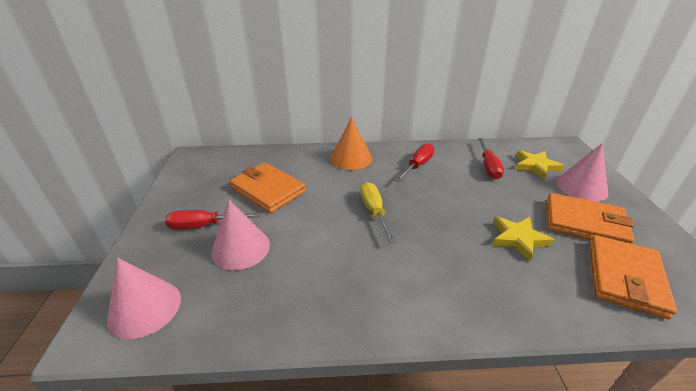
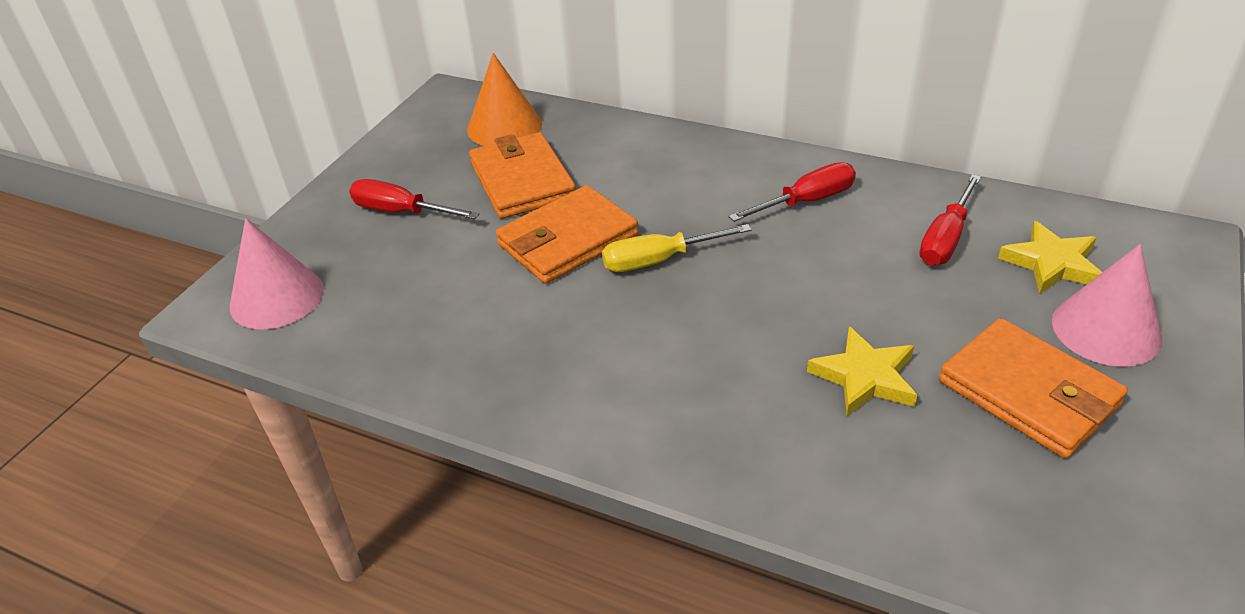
camera: 30 degrees right, 5 degrees up
pink cone [211,200,270,270] -> none
orange cone [330,117,372,170] -> orange cone moved to [467,53,542,146]
yellow screwdriver [360,182,396,243] -> yellow screwdriver turned 120 degrees counterclockwise [602,224,752,272]
orange wallet [589,235,677,319] -> orange wallet moved to [496,185,638,284]

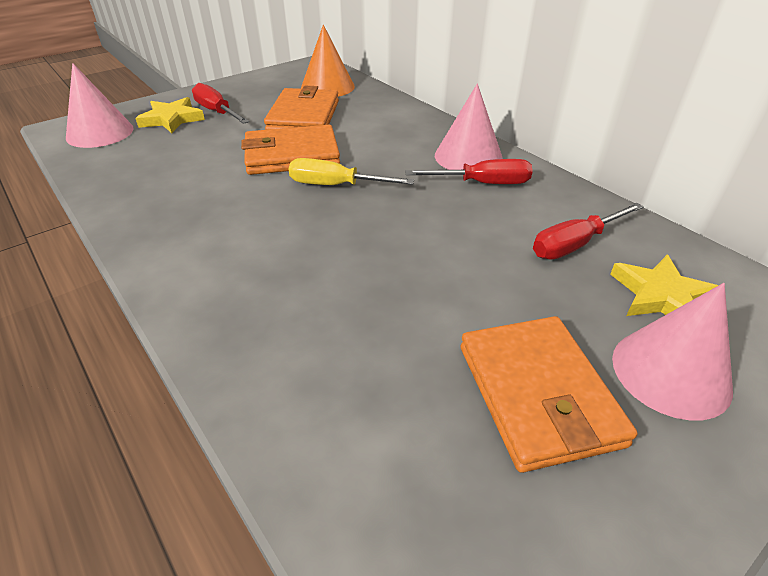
camera: 25 degrees right, 0 degrees up
yellow star [807,326,917,416] -> yellow star moved to [135,97,205,133]
none -> pink cone [435,83,503,170]

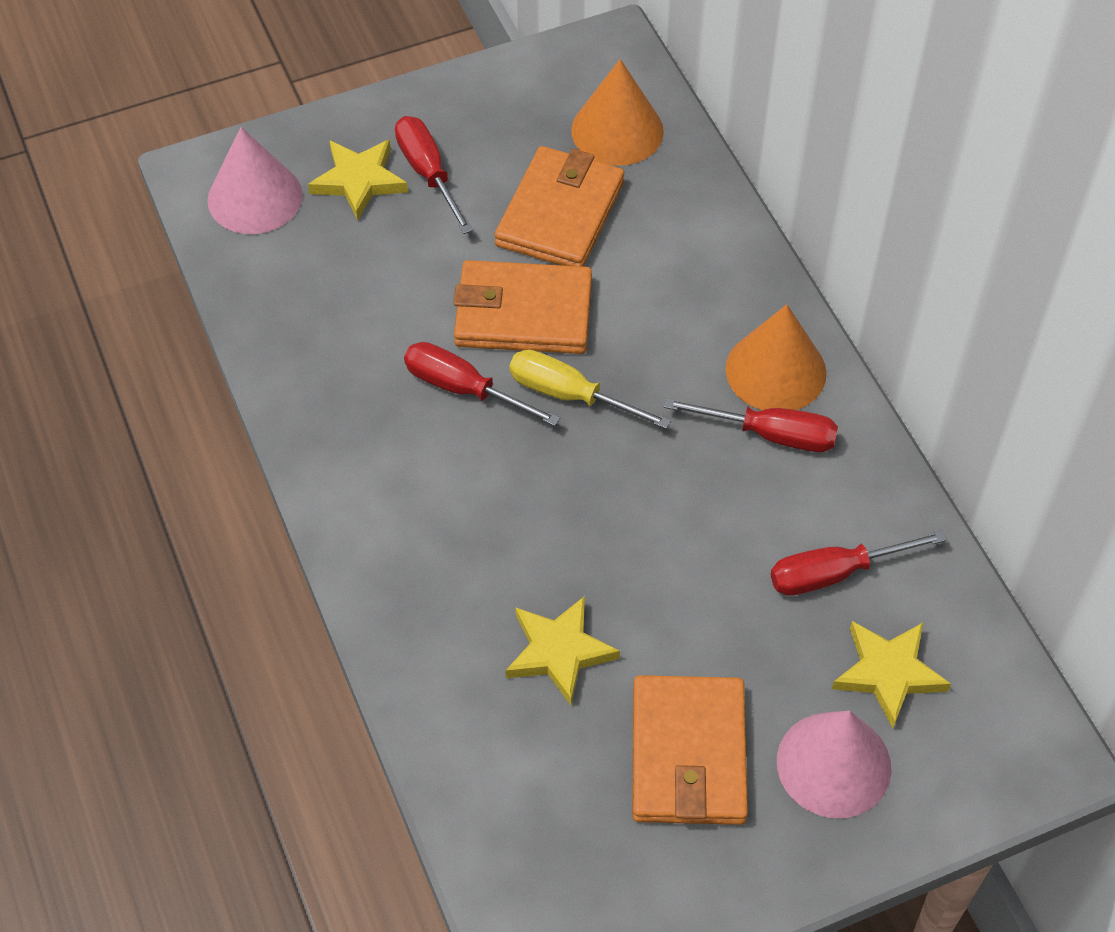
camera: 15 degrees right, 15 degrees up
pink cone [435,83,503,170] -> orange cone [726,304,827,410]
none -> red screwdriver [404,342,560,426]
none -> yellow star [506,596,620,705]

